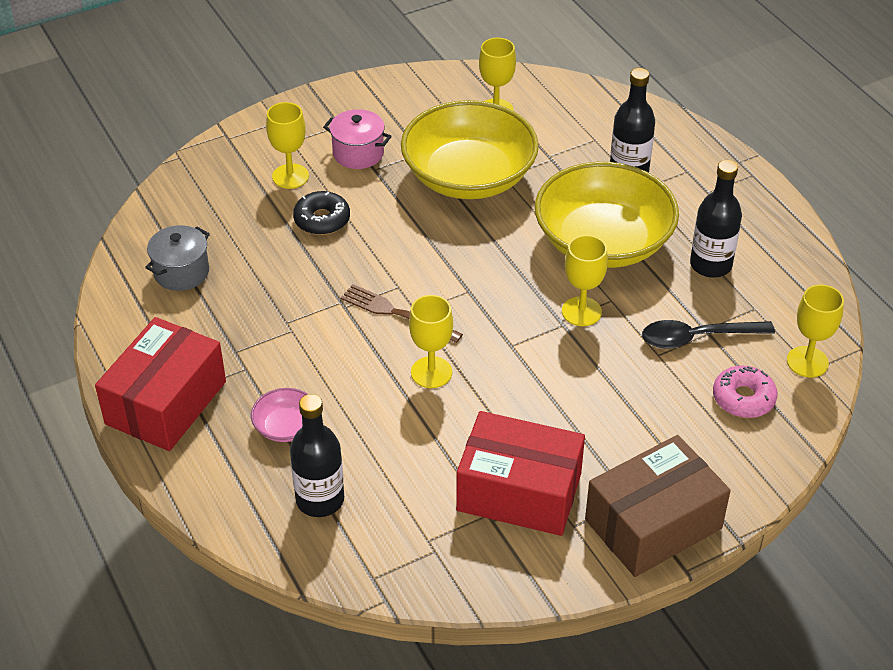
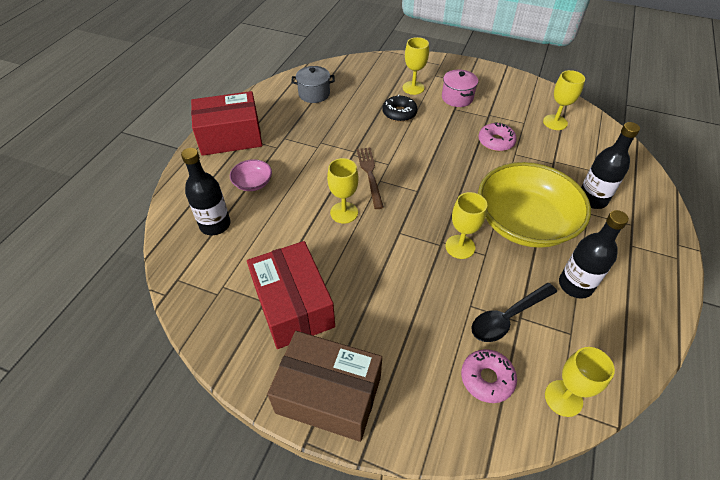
camera: 50 degrees right, 5 degrees up
yellow bowl [401,100,539,199] -> pink donut [478,122,517,151]
black spoon [642,320,775,349] -> black spoon turned 75 degrees counterclockwise [471,283,557,342]

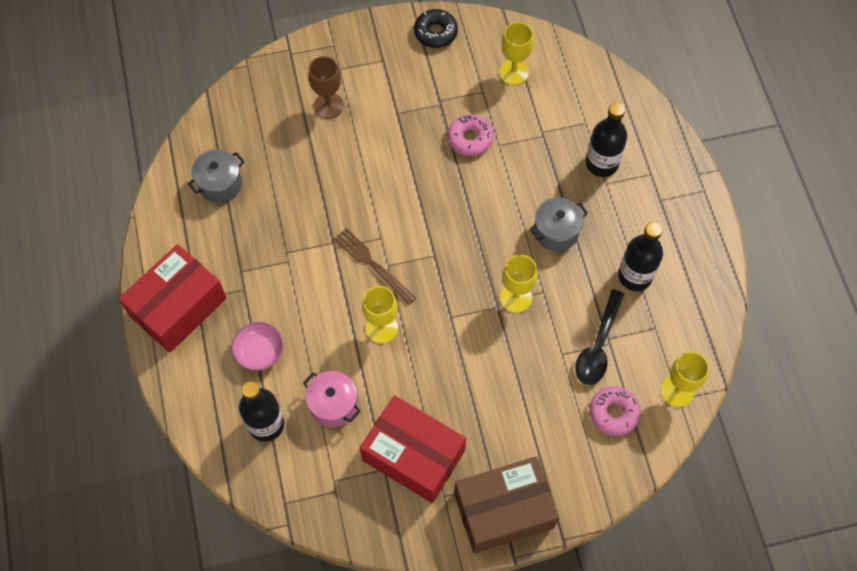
camera: 35 degrees left, 15 degrees up
black donut [382,95,418,122] -> black donut moved to [414,9,458,48]
yellow goblet [403,37,429,95] -> brown goblet [308,56,344,119]
pink pot [442,70,478,107] -> pink pot moved to [303,371,361,427]
yellow bowl [478,162,591,248] -> grey pot [530,197,588,251]

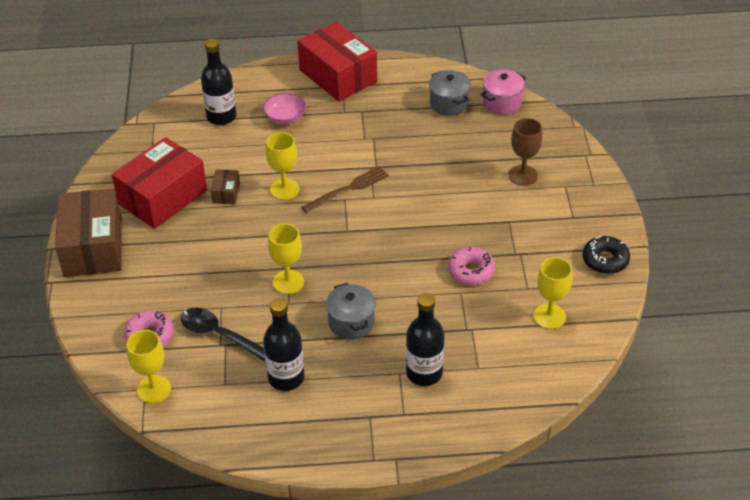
camera: 100 degrees right, 20 degrees down
pink pot [303,371,361,427] -> pink pot moved to [481,69,526,115]
none -> brown box [211,170,240,204]

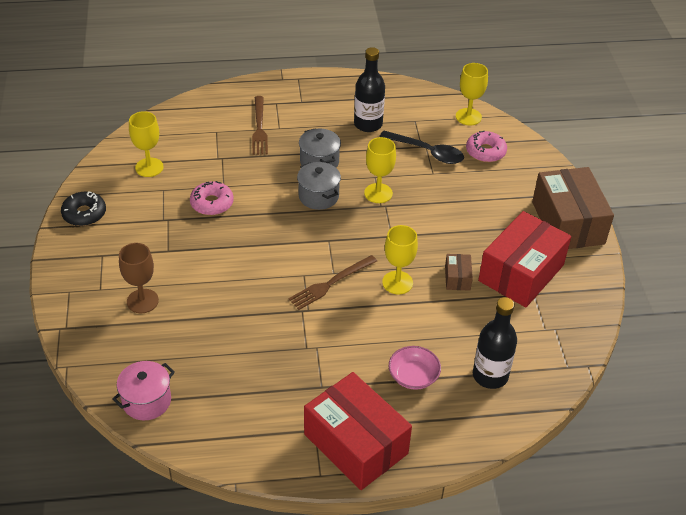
camera: 175 degrees right, 0 degrees up
black bottle [406,293,445,386] -> brown fork [252,96,268,155]
grey pot [429,70,471,116] -> grey pot moved to [297,162,341,210]

